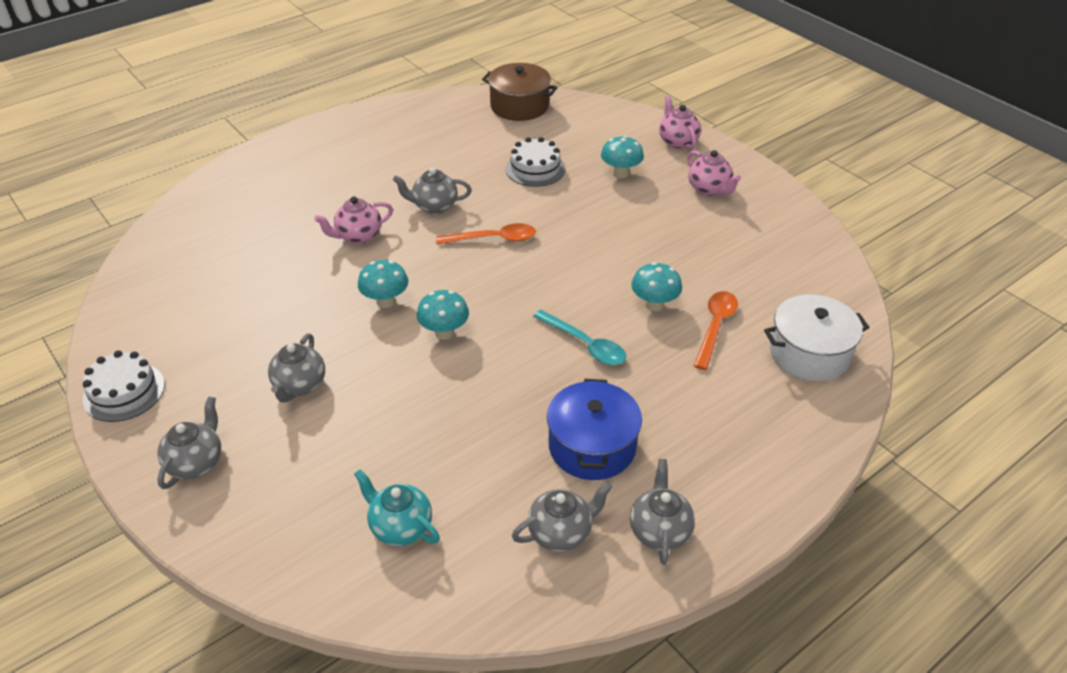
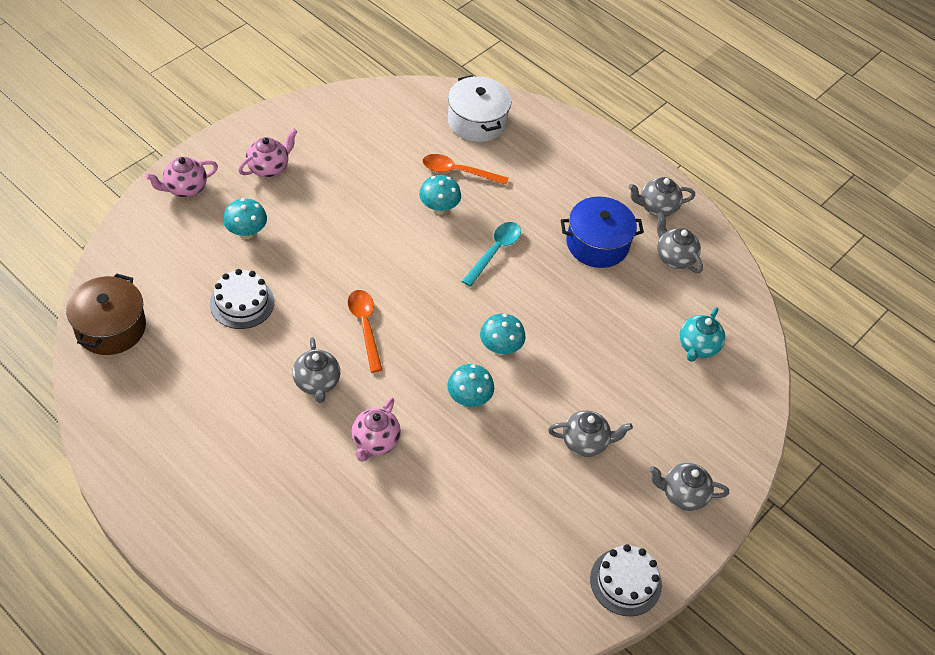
camera: 105 degrees left, 10 degrees up
pink teapot [314,196,393,244] -> pink teapot turned 60 degrees clockwise [351,398,401,462]

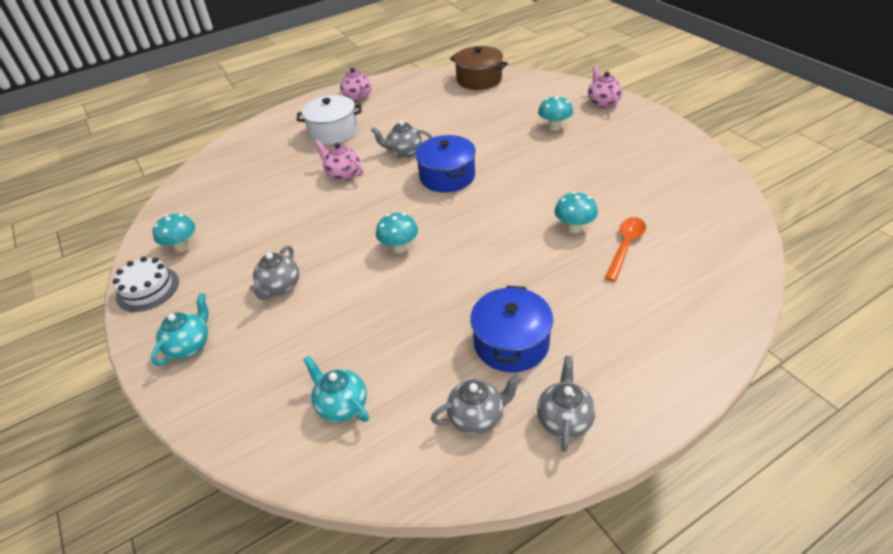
camera: 115 degrees right, 10 degrees down
white cake [210,269,274,329] -> none
pink teapot [238,128,298,177] -> pink teapot moved to [340,68,371,102]
orange spoon [348,290,382,372] -> blue pot [415,135,476,192]
turquoise mushroom [447,364,494,407] -> turquoise mushroom moved to [153,214,195,253]
white pot [448,75,511,142] -> white pot moved to [297,95,361,145]
turquoise spoon [462,222,521,287] -> none
grey teapot [649,463,729,511] -> turquoise teapot [151,293,209,366]

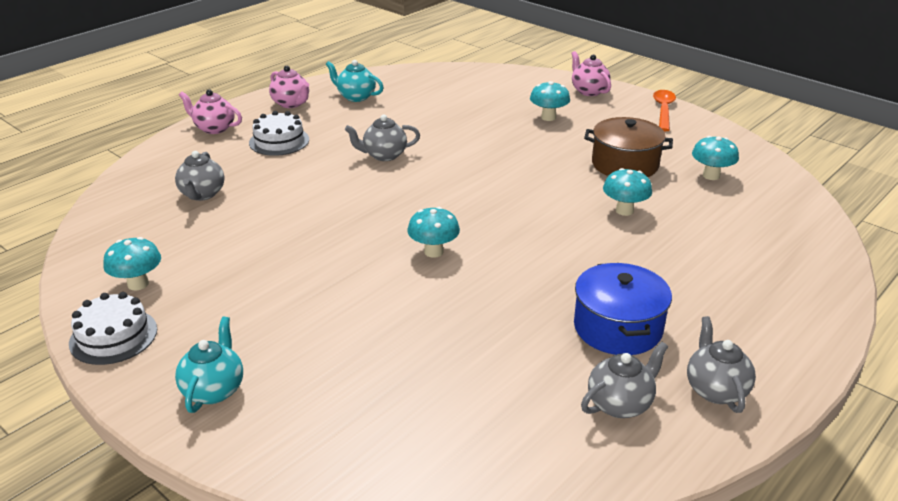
camera: 20 degrees left, 10 degrees down
grey teapot [249,246,299,300] -> grey teapot moved to [175,151,225,201]
white pot [297,95,361,145] -> white cake [249,111,309,156]
turquoise teapot [303,356,369,422] -> turquoise teapot moved to [326,60,384,102]
pink teapot [315,140,363,181] -> pink teapot moved to [179,89,242,134]
blue pot [415,135,476,192] -> none
brown pot [450,46,508,90] -> brown pot moved to [584,117,673,177]
orange spoon [605,217,646,282] -> orange spoon moved to [653,90,676,131]
none -> turquoise mushroom [692,136,739,180]

